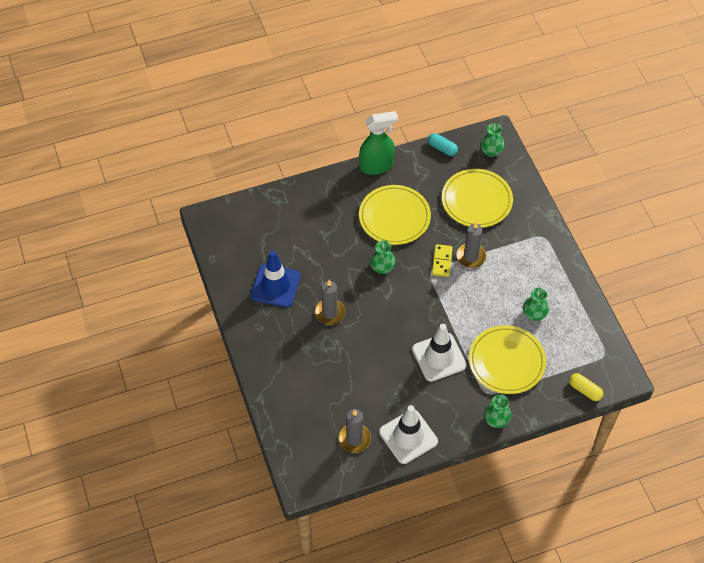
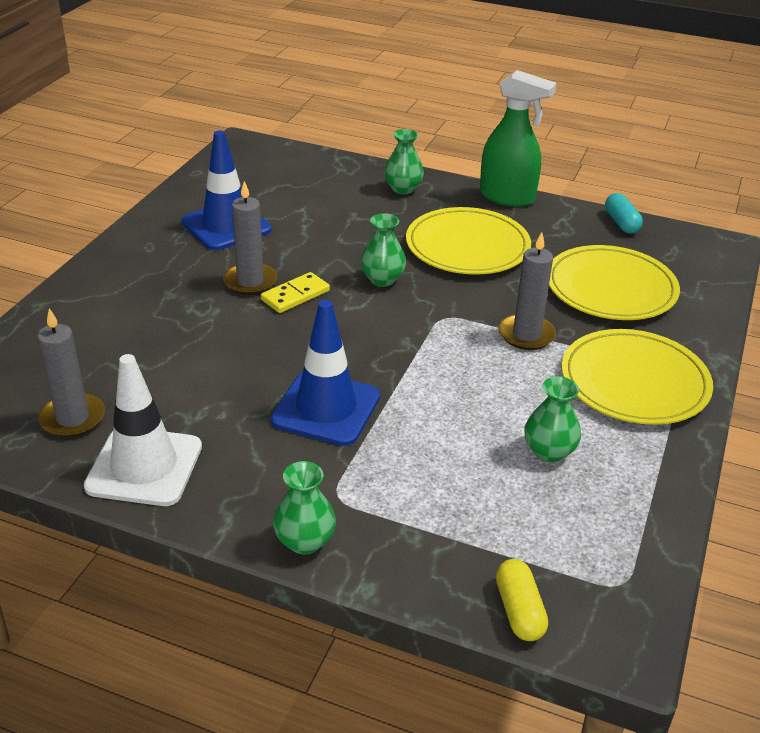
camera: 40 degrees right, 20 degrees down
white traffic cone [412,324,467,382] -> blue traffic cone [271,300,380,446]
yellow domino [432,244,453,277] -> yellow domino moved to [261,272,330,313]
yellow plate [469,325,546,394] -> yellow plate moved to [561,329,713,425]
green vase [480,123,504,157] -> green vase moved to [384,129,424,194]

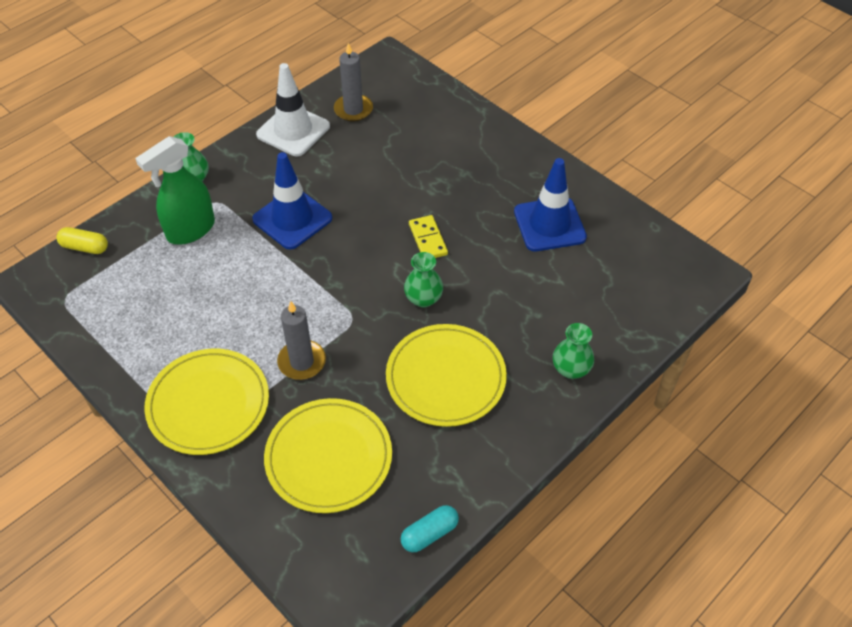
camera: 115 degrees right, 15 degrees up
grey candle [223,181,277,295] -> none
green spray bottle [480,70,556,207] -> green spray bottle moved to [135,136,215,245]
green vase [524,376,581,462] -> none
turquoise capsule [605,193,643,234] -> turquoise capsule turned 45 degrees counterclockwise [400,505,459,552]

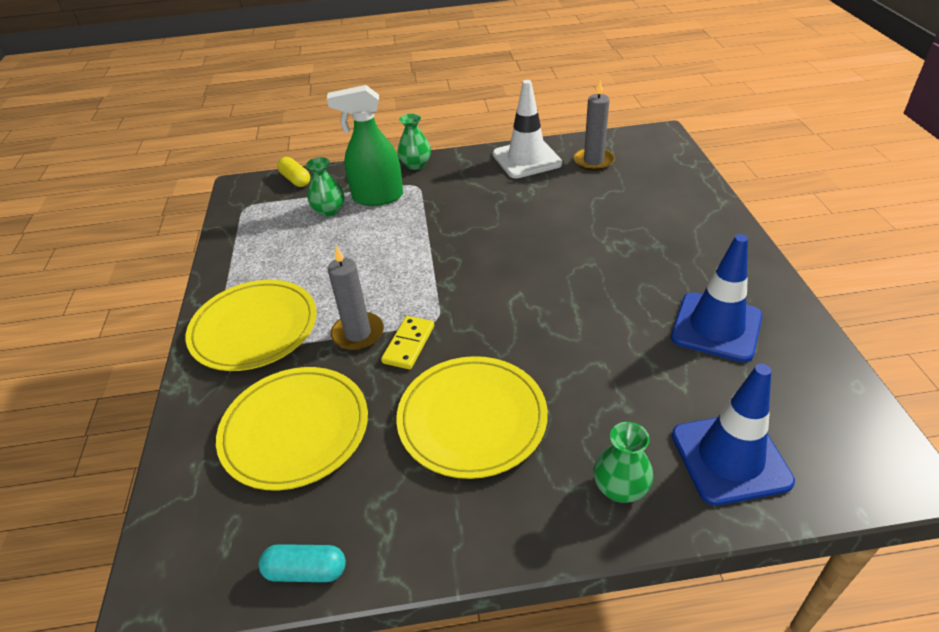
camera: 40 degrees right, 10 degrees down
blue traffic cone [252,152,332,250] -> blue traffic cone moved to [672,364,795,506]
green vase [404,252,443,307] -> green vase moved to [306,157,344,217]
yellow domino [409,215,448,258] -> yellow domino moved to [381,316,434,369]

